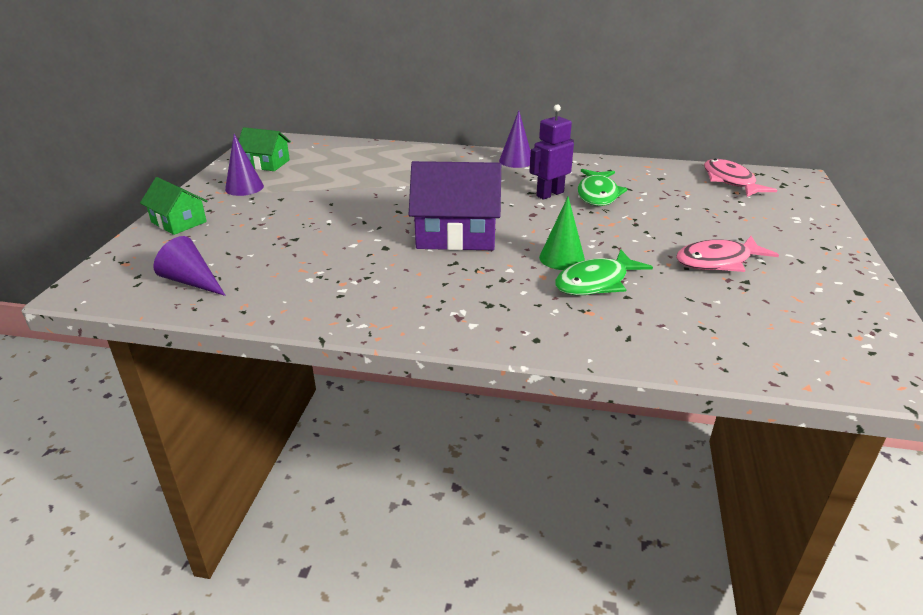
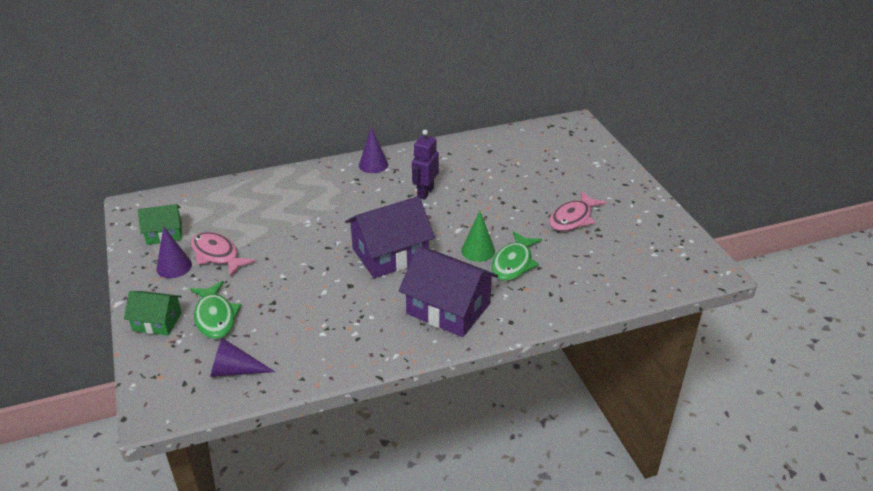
camera: 30 degrees left, 5 degrees up
green fish [578,169,627,206] -> green fish moved to [190,281,241,339]
pink fish [704,159,777,197] -> pink fish moved to [191,232,256,277]
none -> purple house [399,246,498,337]

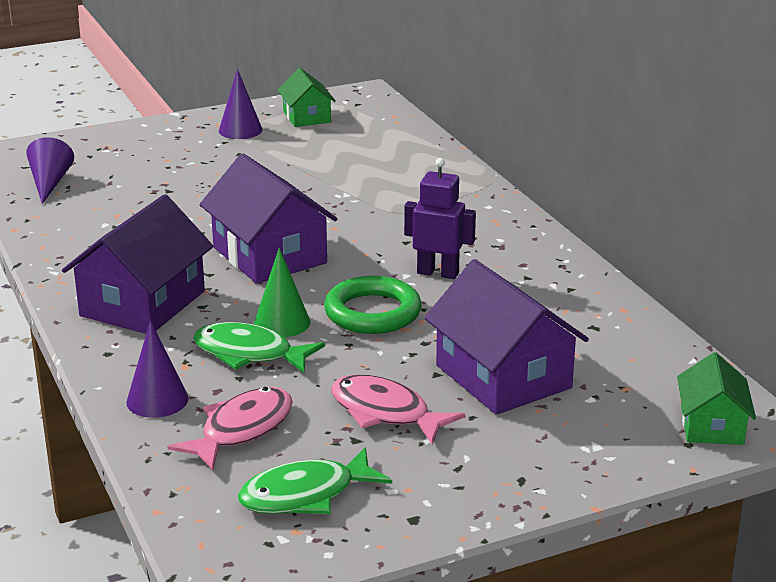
camera: 85 degrees right, 10 degrees down
green house [124,291,182,336] -> green house moved to [677,352,756,445]
green fish [190,281,241,339] -> green fish moved to [238,447,392,514]
pink fish [191,232,256,277] -> pink fish moved to [167,387,293,470]
purple cone [359,127,388,173] -> purple cone moved to [126,321,189,418]
none -> green ring [324,276,421,334]
none -> purple house [424,259,589,415]

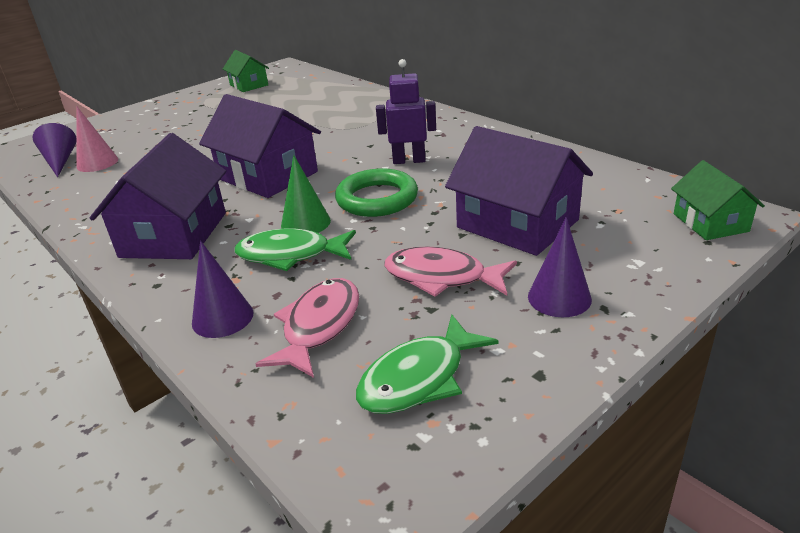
camera: 15 degrees left, 5 degrees up
purple cone [219,69,262,139] -> purple cone moved to [528,217,592,317]
none -> pink cone [77,107,118,172]

